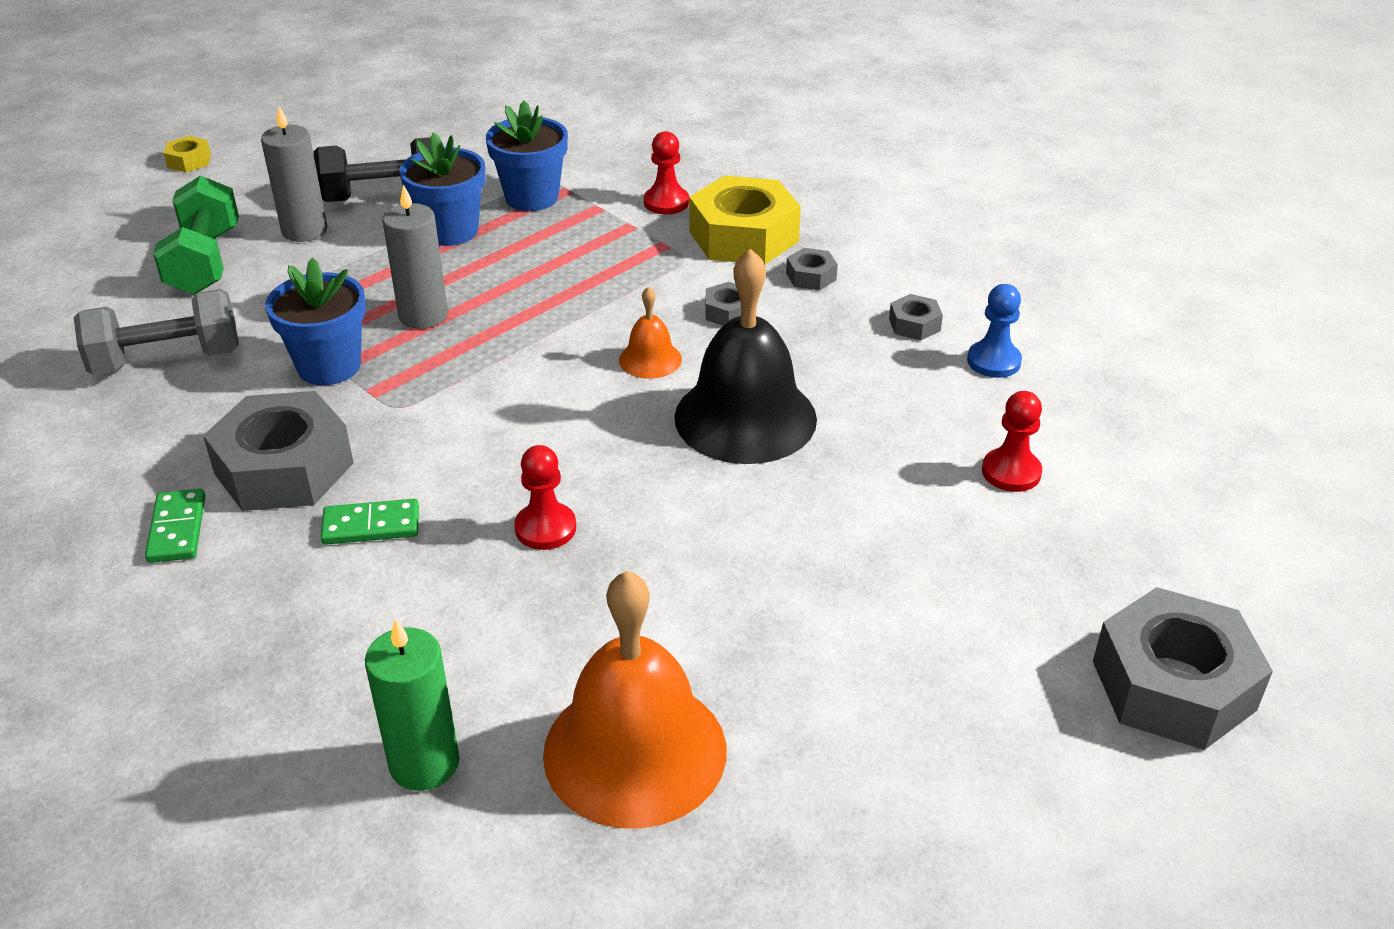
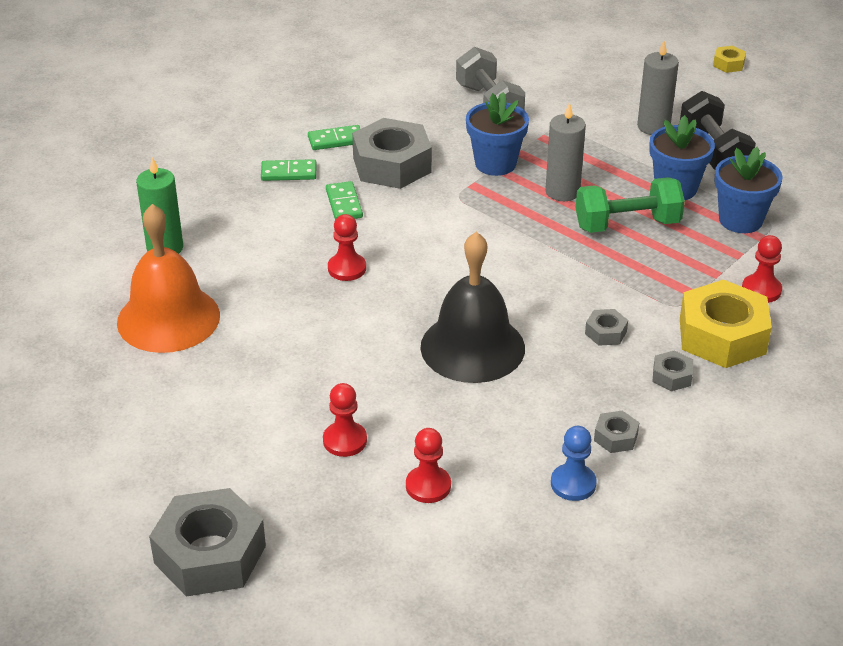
camera: 85 degrees right, 0 degrees up
green dumbbell [153,175,239,295] -> green dumbbell moved to [576,177,685,233]
orange bell [619,286,682,379] -> none
none -> green domino [261,159,316,181]
none -> red pawn [323,383,367,457]

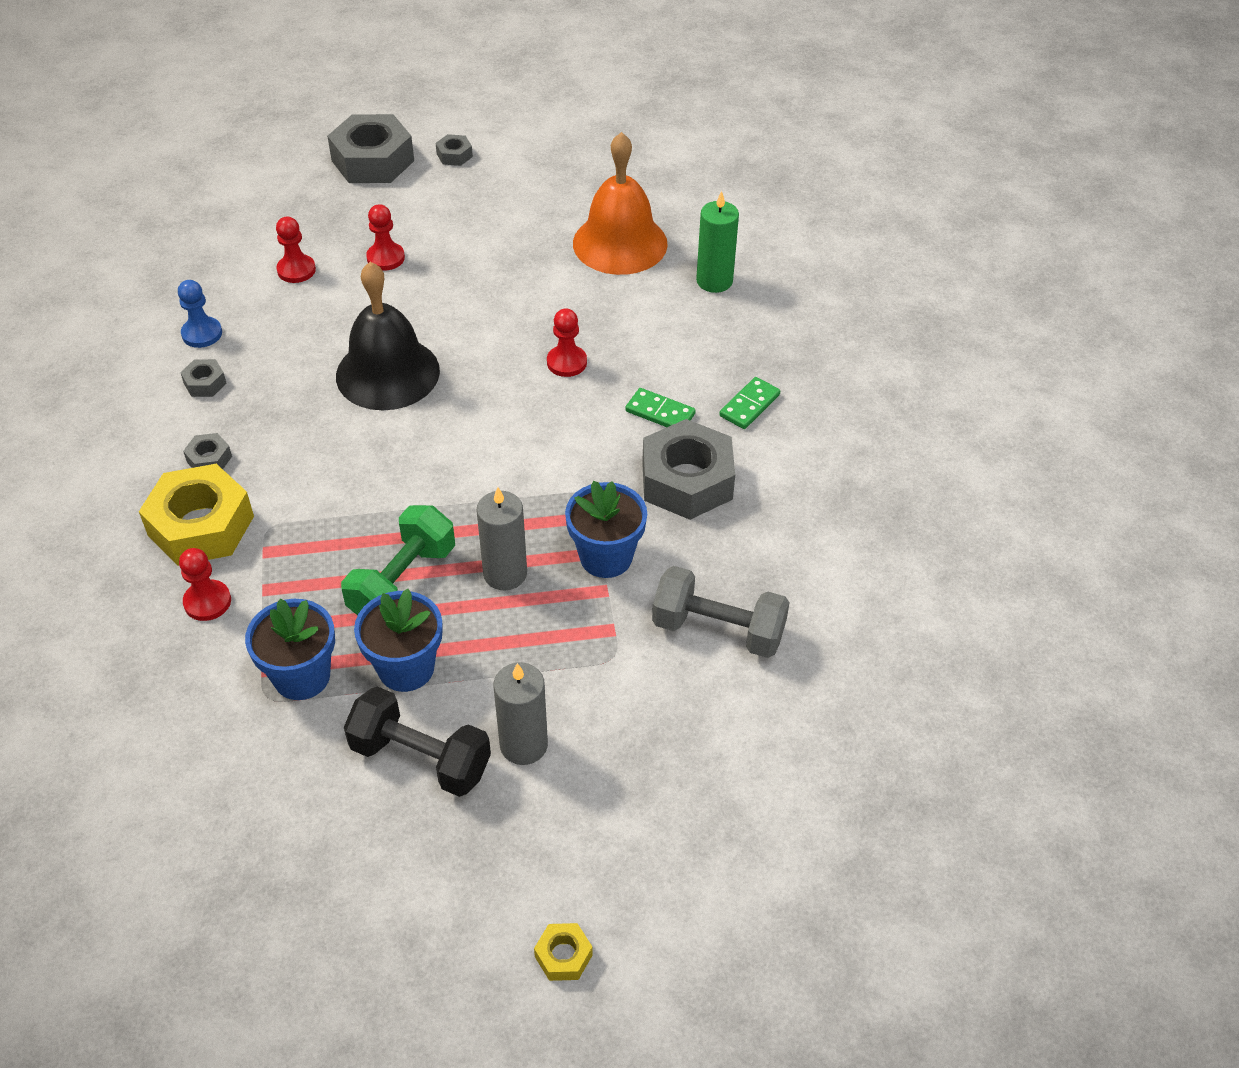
camera: 130 degrees right, 10 degrees up
green domino [308,125,360,150] -> none
grey nut [585,309,628,346] -> grey nut moved to [436,134,473,166]

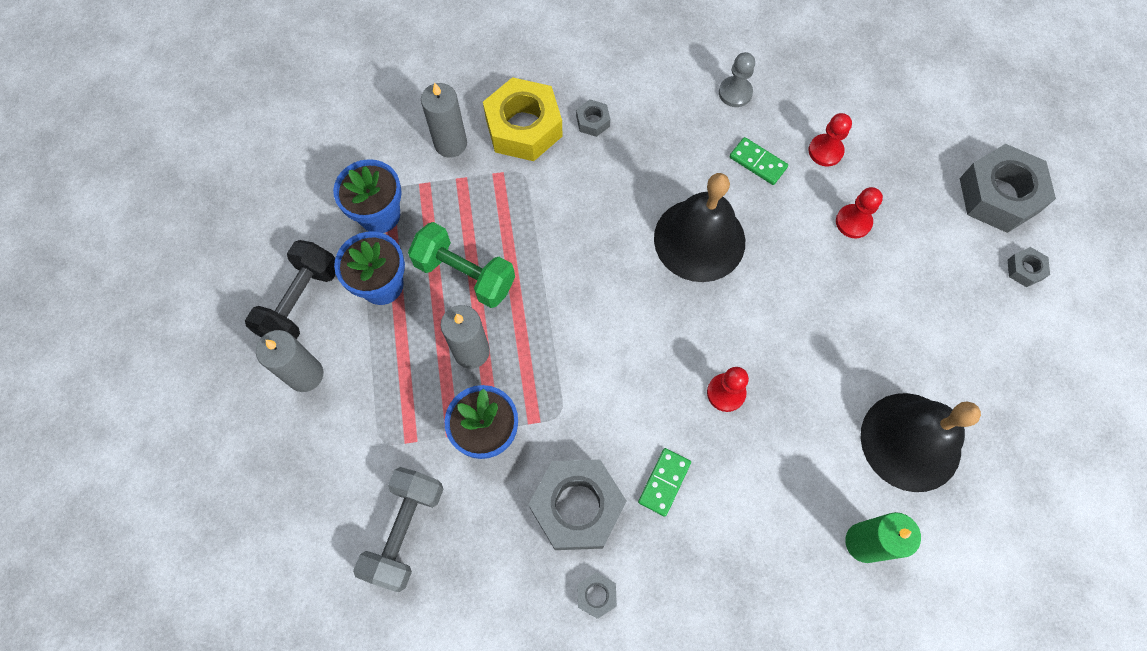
camera: 90 degrees right, 20 degrees up
blue pawn [178,280,222,348] -> grey pawn [719,52,755,107]
red pawn [179,548,231,621] -> grey candle [421,83,467,158]
grey nut [180,359,227,397] -> grey nut moved to [577,572,617,619]
yellow nut [534,923,593,981] -> none
orange bell [573,132,668,275] -> black bell [861,393,981,492]
green domino [719,377,780,429] -> green domino moved to [730,137,788,185]

